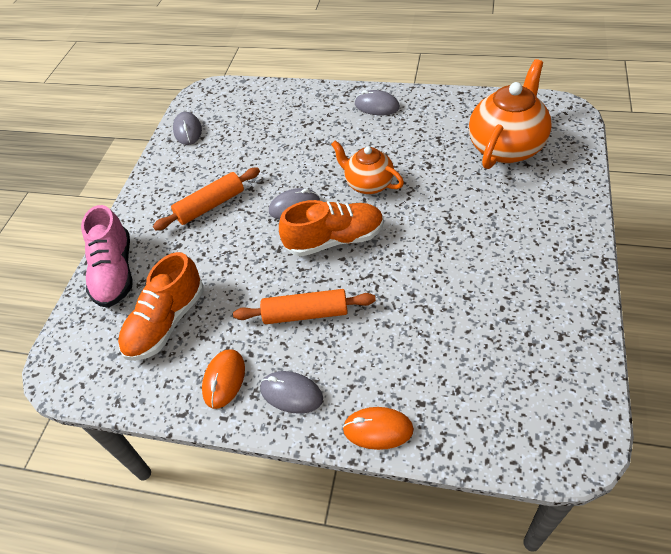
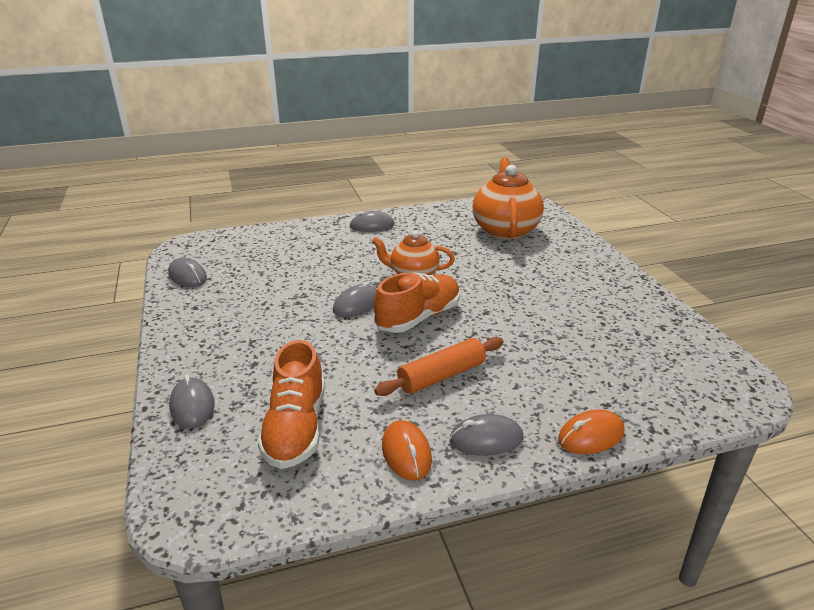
camera: 35 degrees left, 20 degrees down
pink shoe [81,205,133,308] -> grey mouse [169,375,215,429]
orange rolling pin [153,168,260,230] -> none

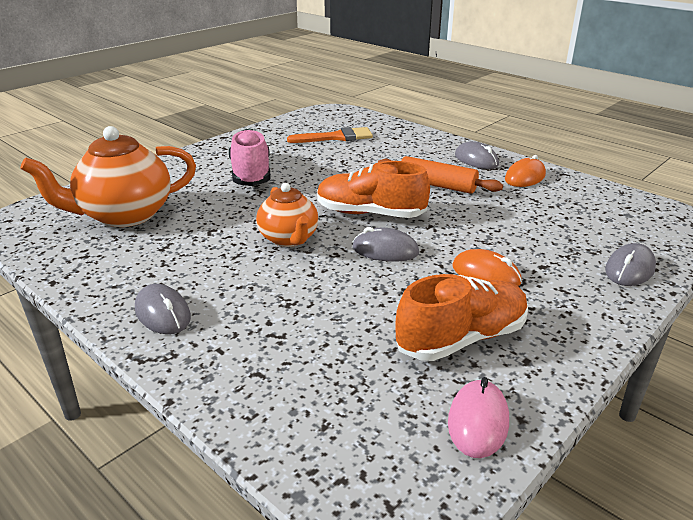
camera: 120 degrees left, 0 degrees up
grey mouse [168,258,207,287] -> pink mouse [448,377,509,458]
orange shoe [257,340,325,469] -> orange shoe moved to [395,274,528,361]
orange mouse [558,410,625,454] -> orange mouse moved to [452,249,522,286]
none -> pink shoe [229,129,271,186]
none -> orange brush [287,127,373,143]

